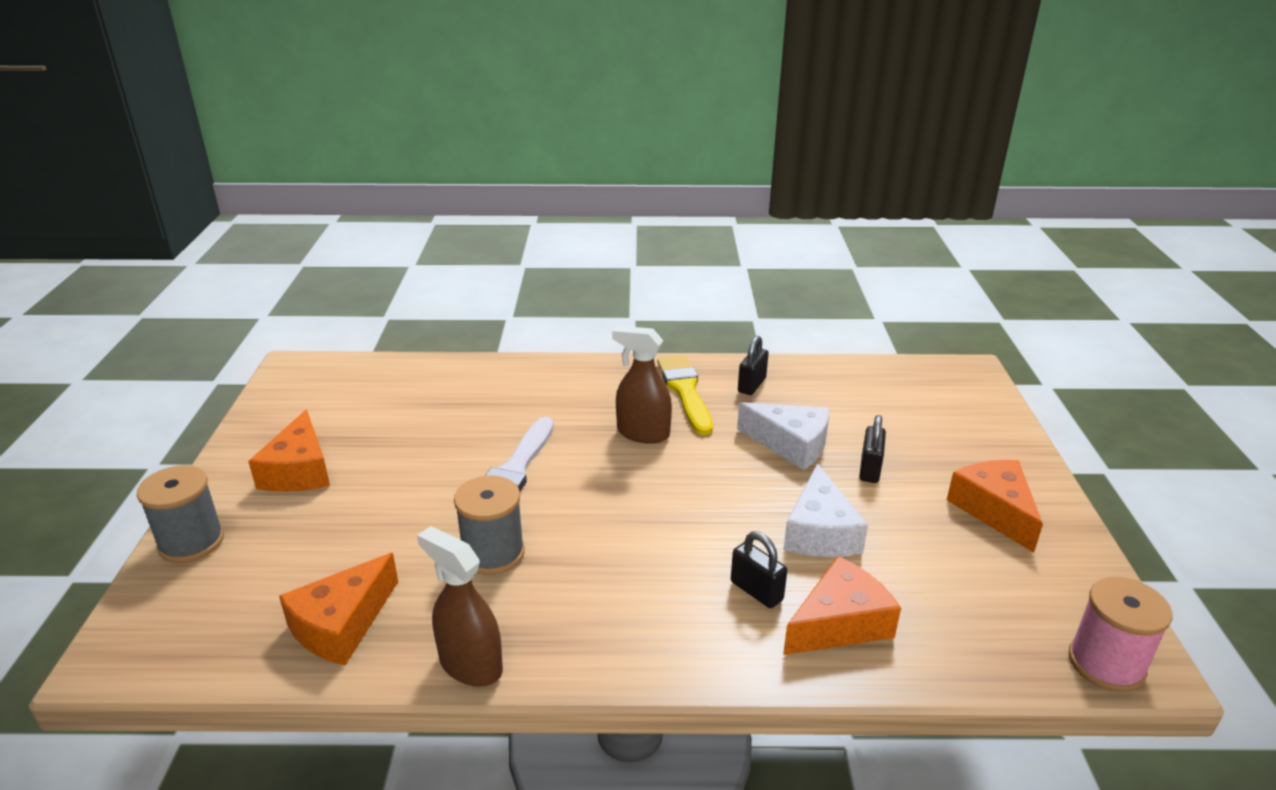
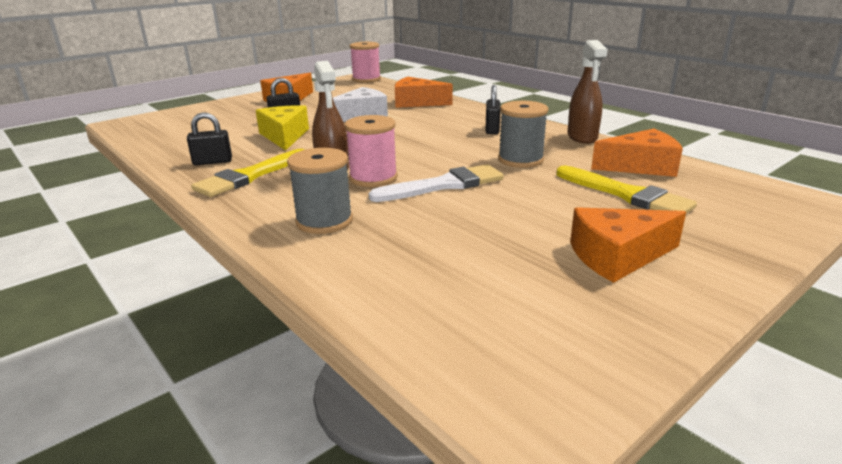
camera: 130 degrees left, 5 degrees down
grey spool [137,465,224,563] -> grey spool moved to [287,148,353,234]
orange cheese [248,409,330,492] -> orange cheese turned 150 degrees counterclockwise [570,207,686,283]
black padlock [731,531,787,608] -> black padlock moved to [485,85,501,134]
white cheese [737,402,829,470] -> yellow cheese [256,105,309,151]
none -> pink spool [345,115,398,187]
none -> yellow brush [557,166,697,214]

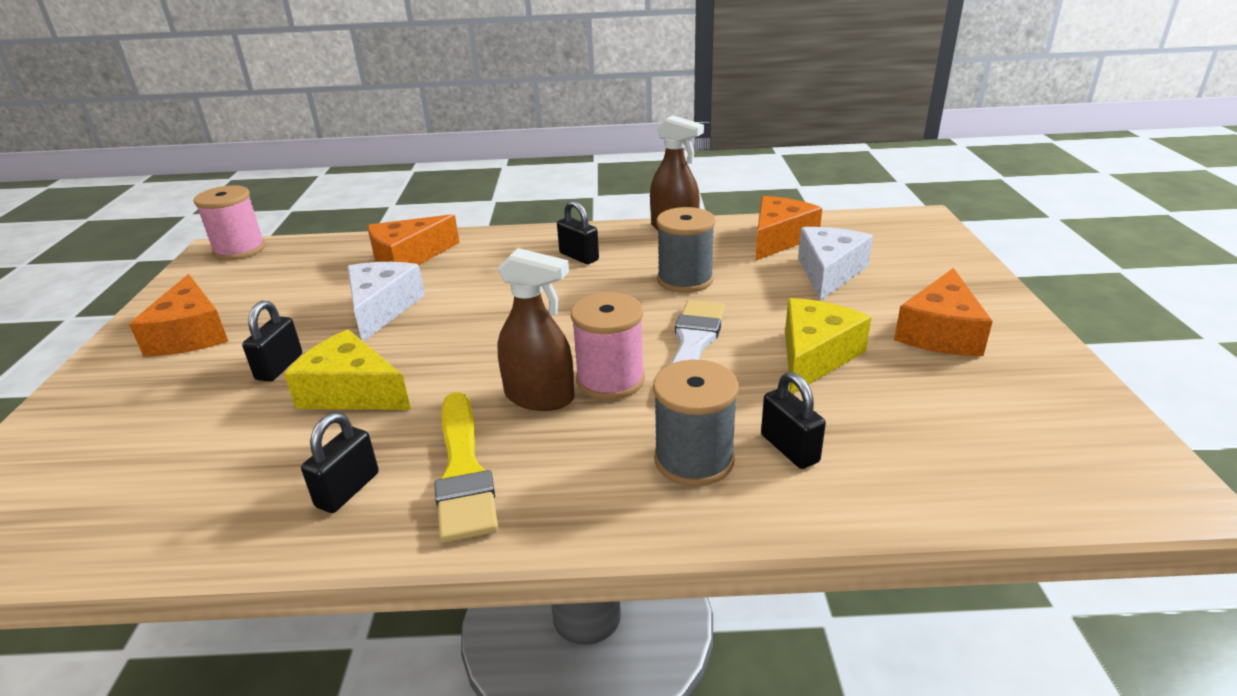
camera: 50 degrees left, 5 degrees up
yellow brush [557,166,697,214] -> white cheese [798,227,873,301]
none -> black padlock [761,372,826,469]
none -> yellow cheese [785,298,872,394]

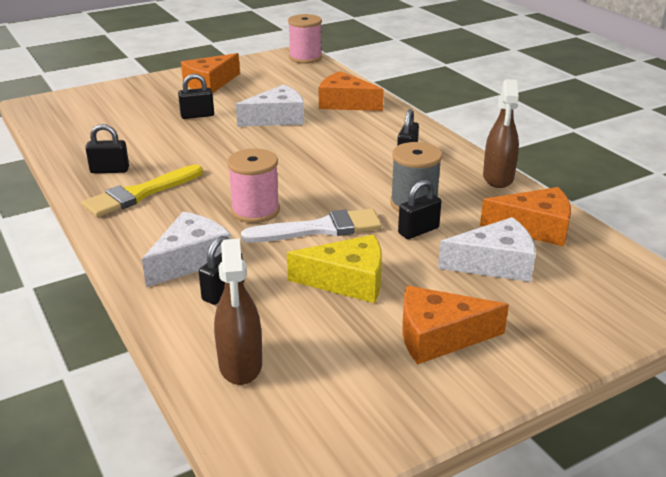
camera: 60 degrees right, 0 degrees up
yellow cheese [284,329,411,410] -> none
brown spray bottle [497,248,574,411] -> brown spray bottle moved to [214,238,262,385]
grey spool [653,360,739,487] -> white cheese [142,212,231,287]
none -> black padlock [398,180,441,239]

